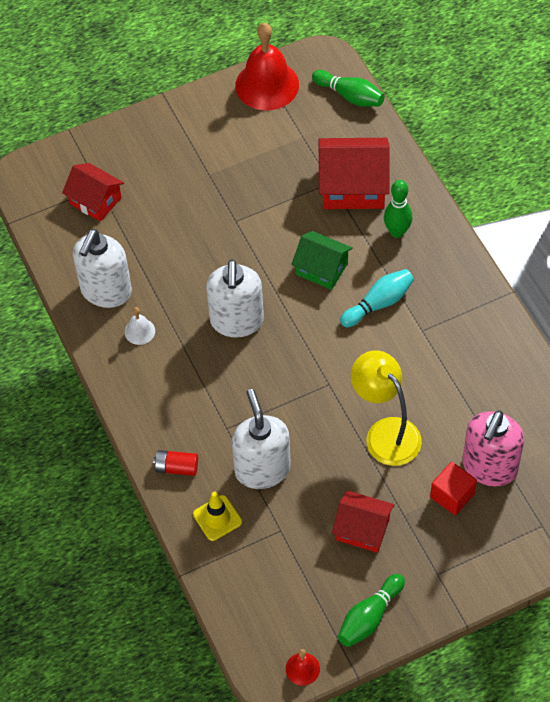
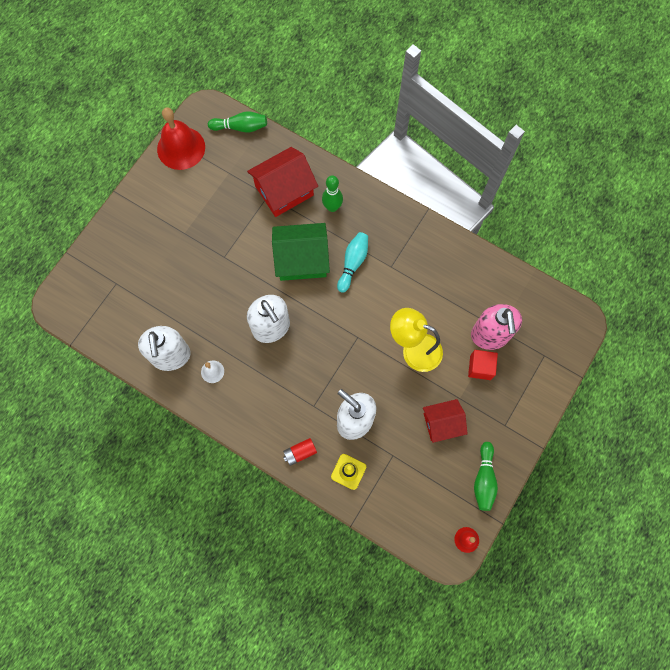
camera: 35 degrees left, 15 degrees up
red house [62,163,124,222] -> none
green house [291,231,353,290] -> green house [272,223,330,281], size x1.55

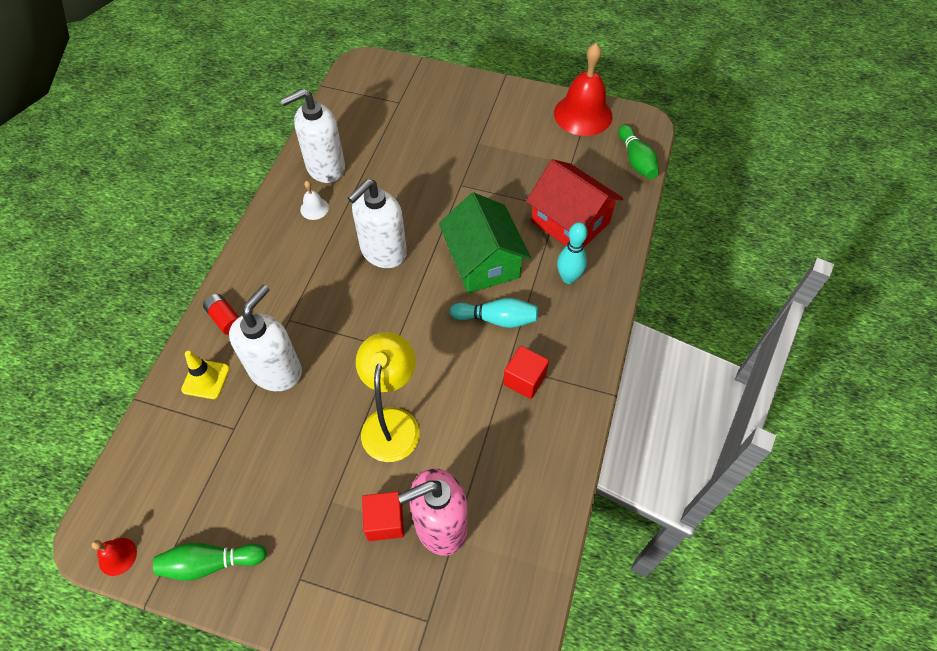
camera: 75 degrees right, 15 degrees down
green bowling pin [322,175,343,212] -> turquoise bowling pin [557,222,588,284]
red house [423,399,468,443] -> none
none -> red cube [503,346,549,399]

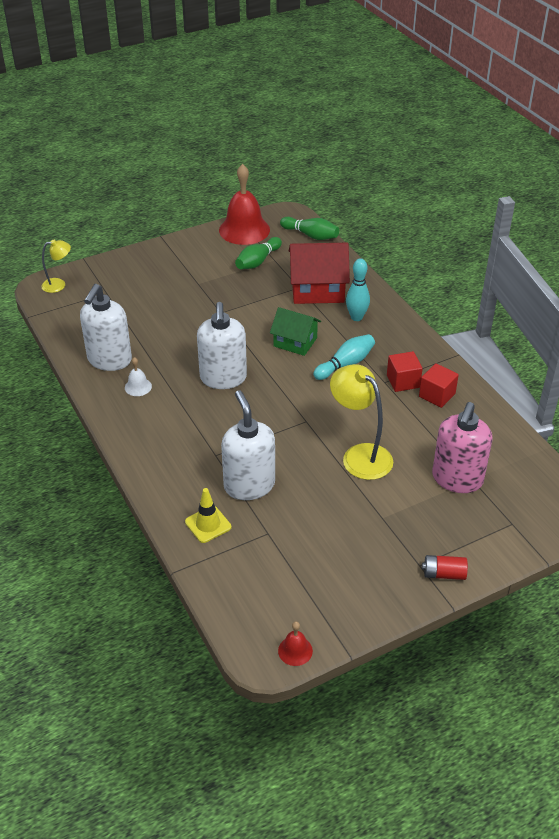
camera: 45 degrees left, 15 degrees down
green bowling pin [153,543,267,581] -> green bowling pin moved to [235,237,282,269]
red battery [203,294,239,335] -> red battery moved to [422,555,468,580]
red cube [362,491,404,541] -> red cube moved to [419,363,459,408]
green house [439,192,531,293] -> green house [270,307,321,356], size x0.64
none -> yellow lamp [41,240,71,293]

